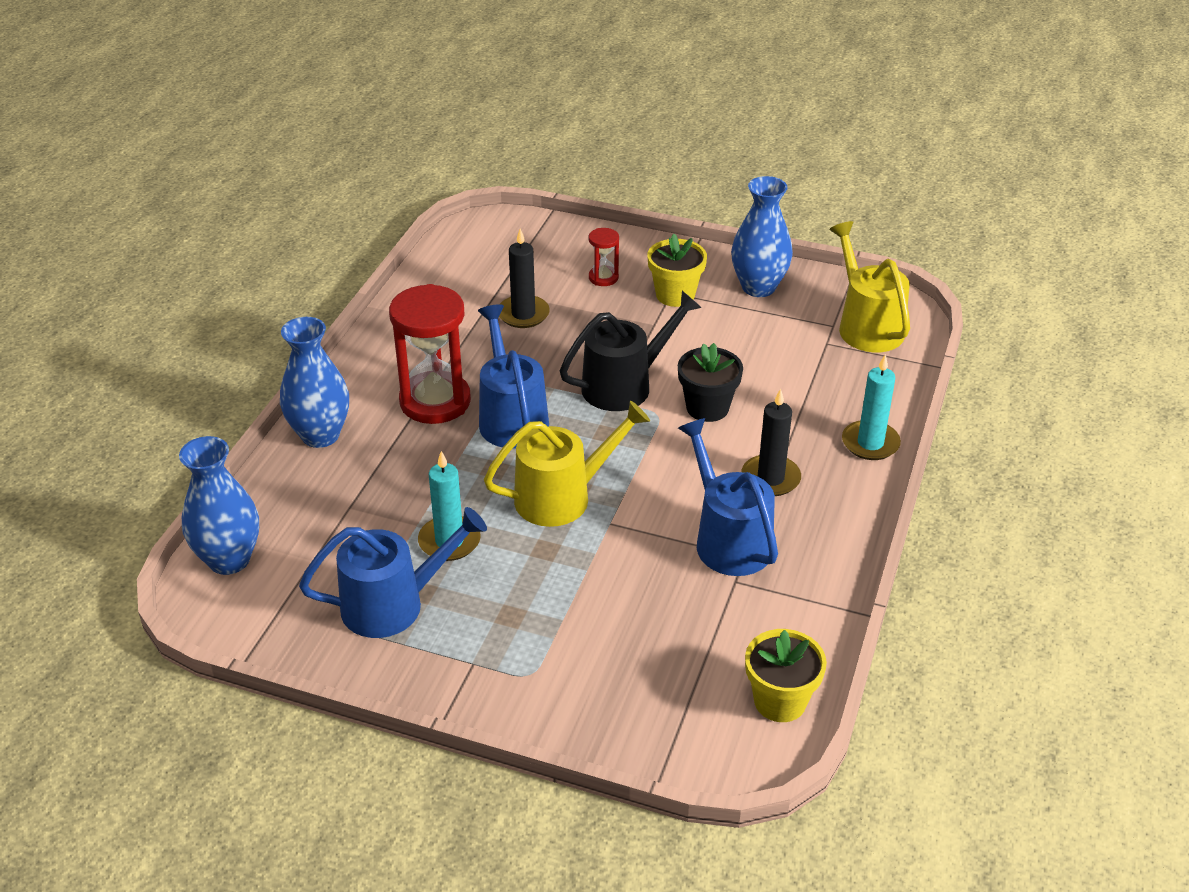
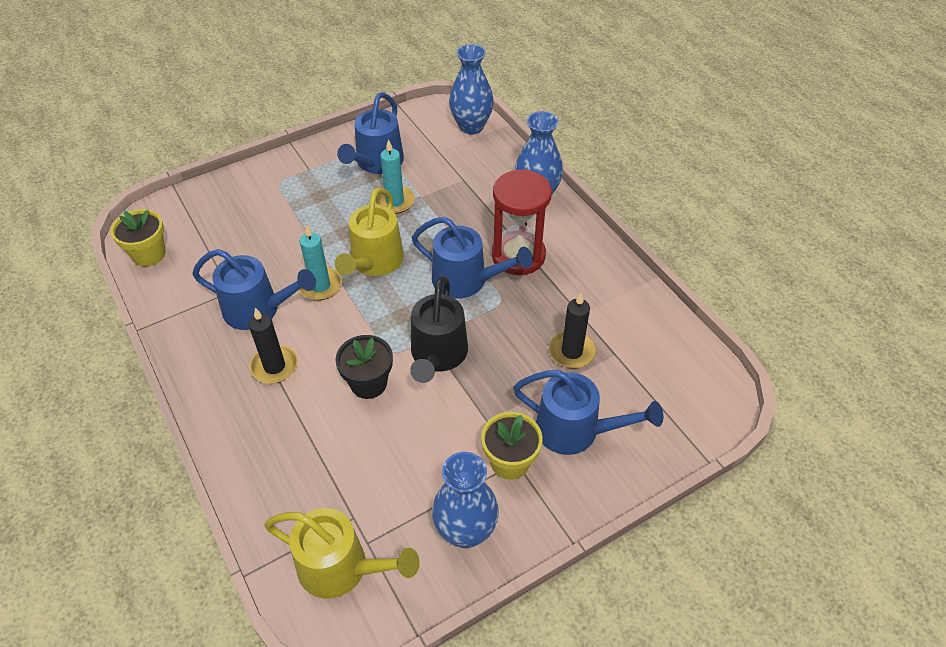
camera: 130 degrees right, 10 degrees up
red hourglass [589,228,619,286] -> blue watering can [513,370,663,455]
turquoise candle [842,354,901,460] -> turquoise candle moved to [299,225,342,300]

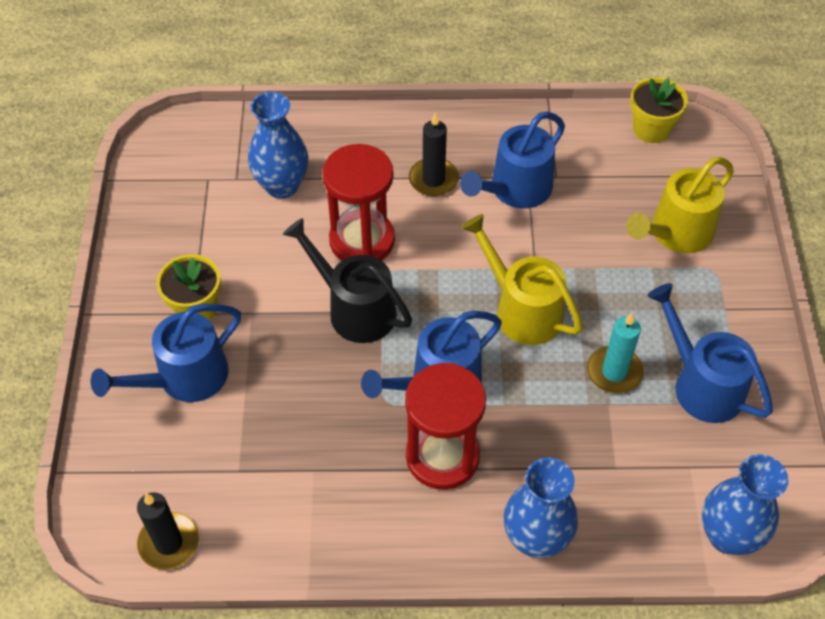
camera: 120 degrees right, 5 degrees up
yellow watering can [264,508,420,599] -> yellow watering can moved to [626,157,734,253]
turquoise candle [299,225,342,300] -> none
black flower pot [335,335,393,399] -> red hourglass [322,144,395,261]
blue vase [432,452,499,548] -> blue vase moved to [248,92,308,199]
black candle [549,293,596,368] -> black candle moved to [137,492,199,570]

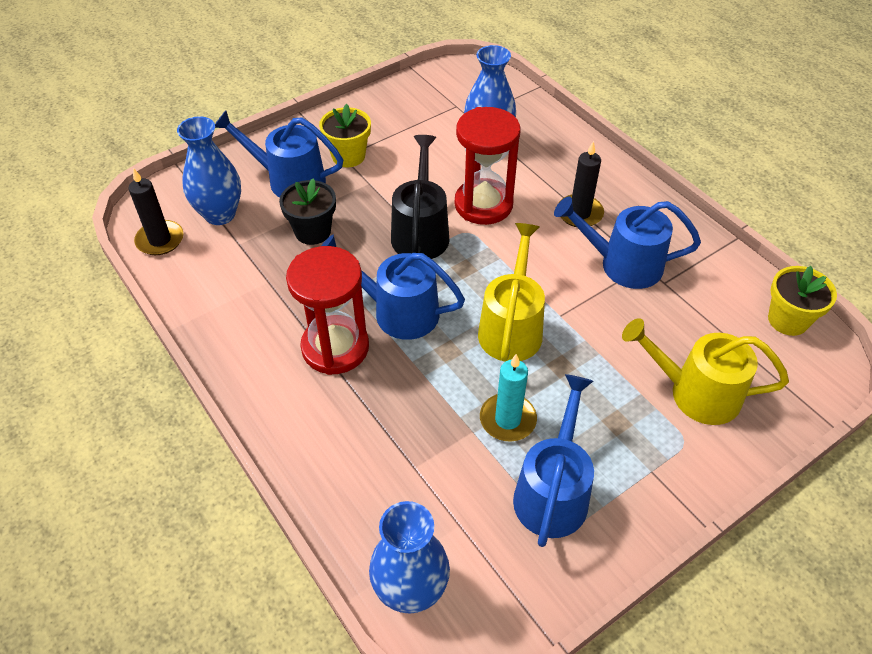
camera: 55 degrees right, 5 degrees down
blue vase [504,458,578,558] -> blue vase moved to [177,116,241,225]
none -> black flower pot [279,178,336,245]

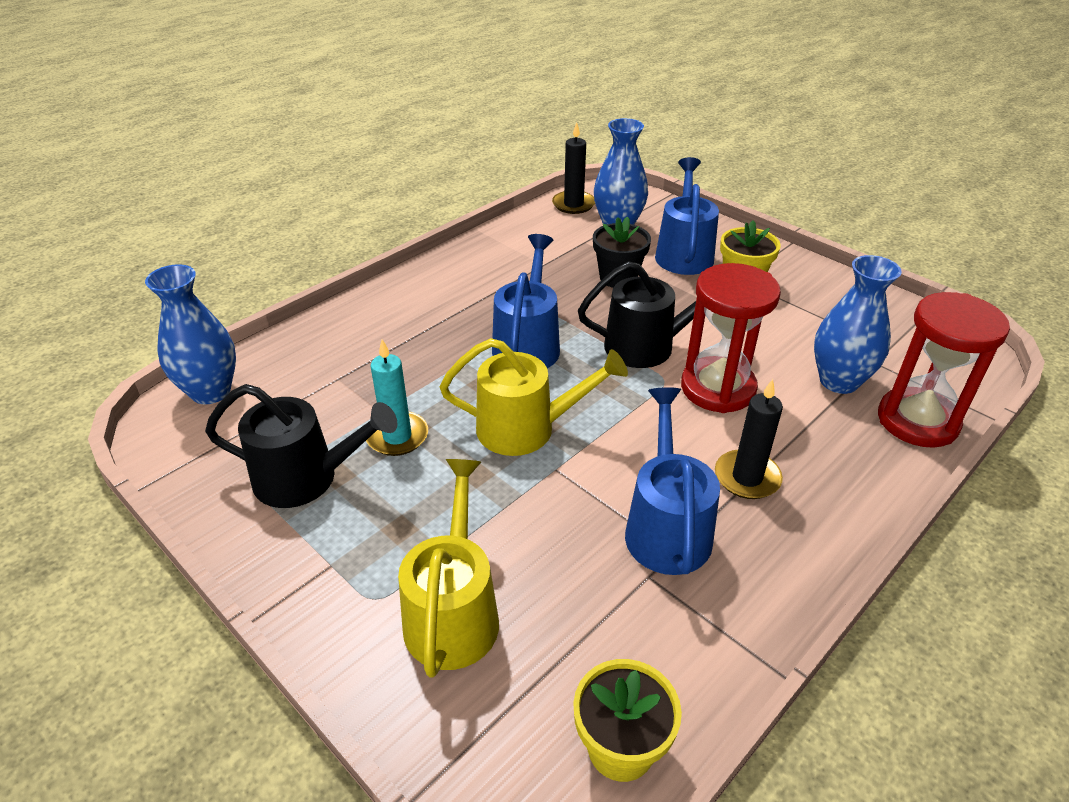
camera: 80 degrees right, 10 degrees down
red hourglass [286,246,369,375] -> red hourglass moved to [878,292,1010,448]
blue watering can [513,374,594,547] -> black watering can [205,384,398,508]

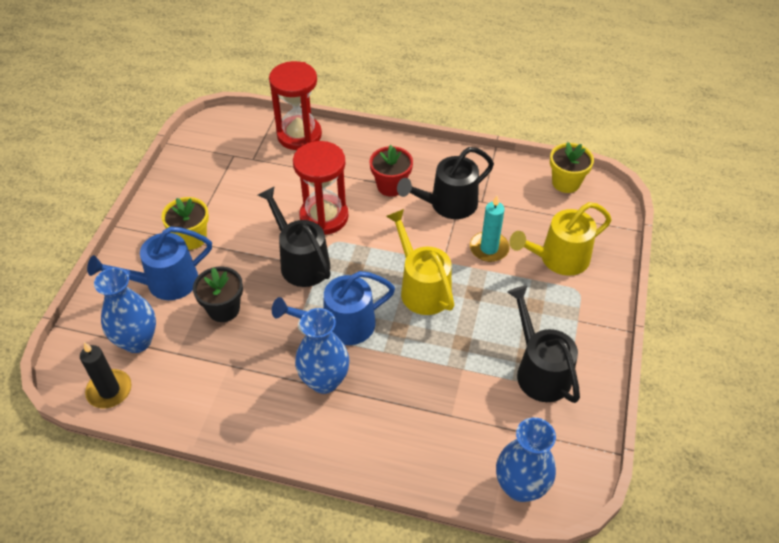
camera: 120 degrees left, 10 degrees up
turquoise candle [366,339,428,456] -> turquoise candle moved to [470,196,510,262]
blue watering can [625,387,720,575] -> black watering can [397,147,494,219]
black candle [715,379,783,499] -> red flower pot [369,145,413,197]
blue vase [814,255,902,394] -> blue vase moved to [295,308,350,394]

